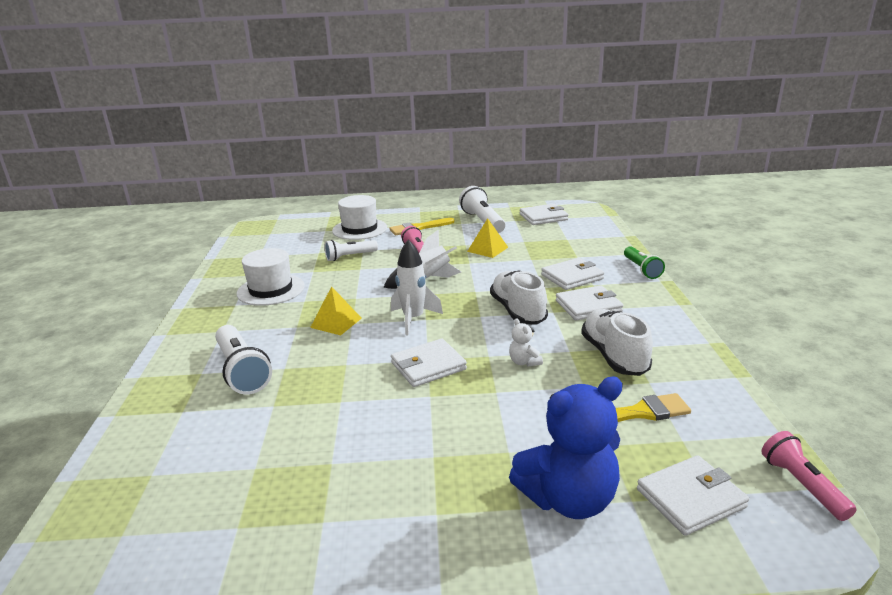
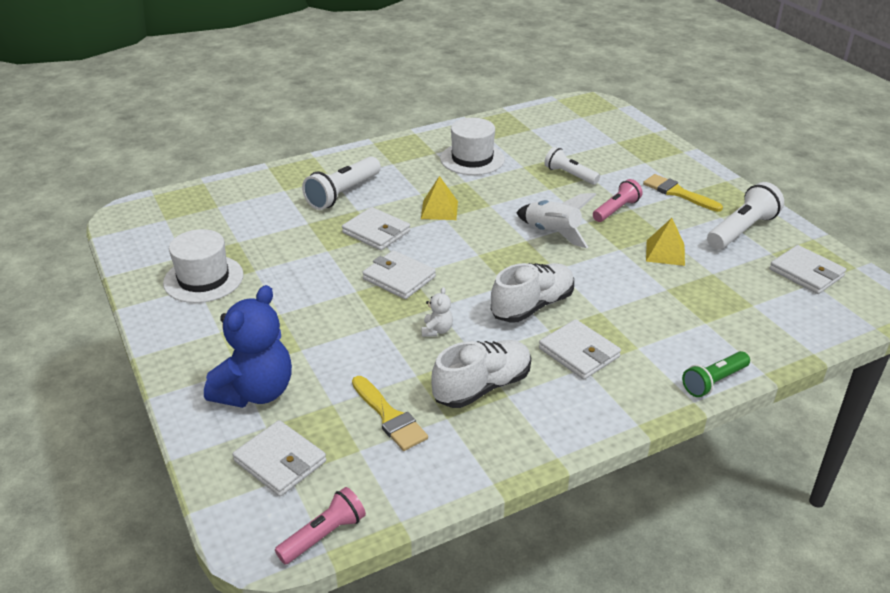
camera: 65 degrees right, 10 degrees up
white hat [332,195,387,240] -> white hat moved to [163,229,243,303]
white rocket [391,239,443,335] -> none
white teddy bear [509,318,543,367] -> white teddy bear turned 150 degrees clockwise [421,287,453,337]
blue teddy bear [509,376,623,519] -> blue teddy bear turned 105 degrees counterclockwise [204,285,292,408]
white wallet [541,258,604,290] -> white wallet moved to [342,207,410,250]

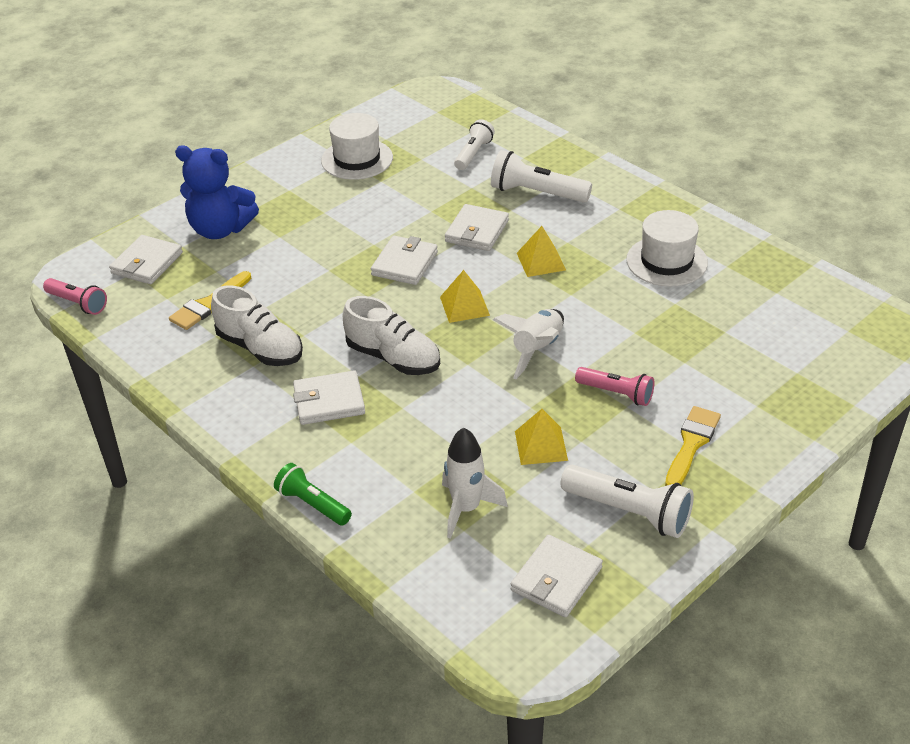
camera: 75 degrees right, 5 degrees up
white teddy bear [421,287,453,337] -> none
white wallet [539,319,621,379] -> white wallet turned 45 degrees clockwise [293,370,365,425]
white flashlight [544,147,600,185] -> white flashlight moved to [454,119,495,170]
none -> yellow pyramid [440,270,490,323]
none -> white rocket [442,427,508,539]

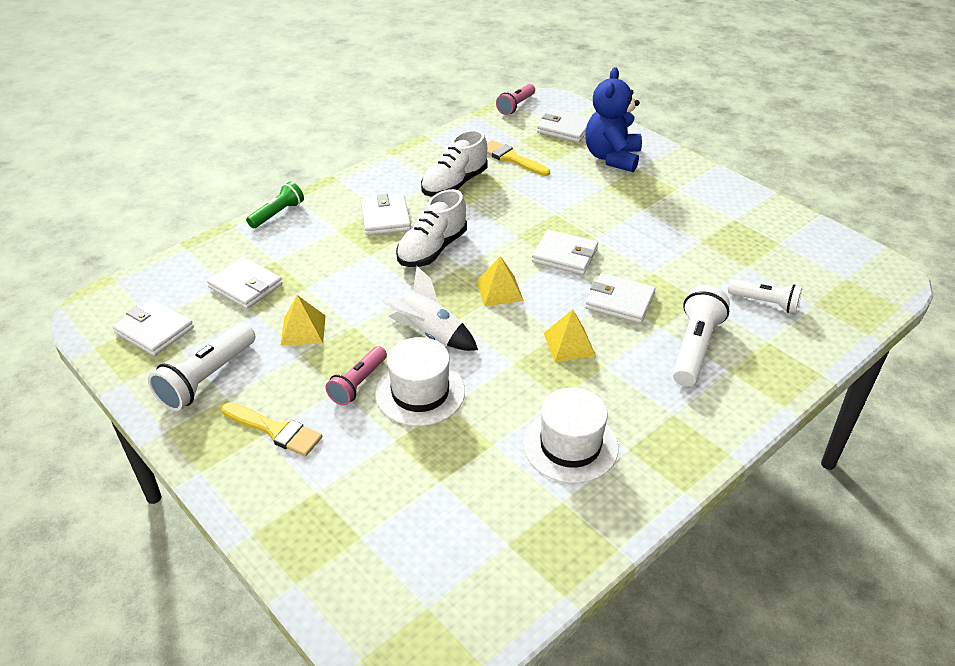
camera: 90 degrees right, 0 degrees up
white hat [321,113,393,180] -> white hat moved to [375,337,465,426]
white rocket [442,427,508,539] -> white wallet [207,257,282,309]

